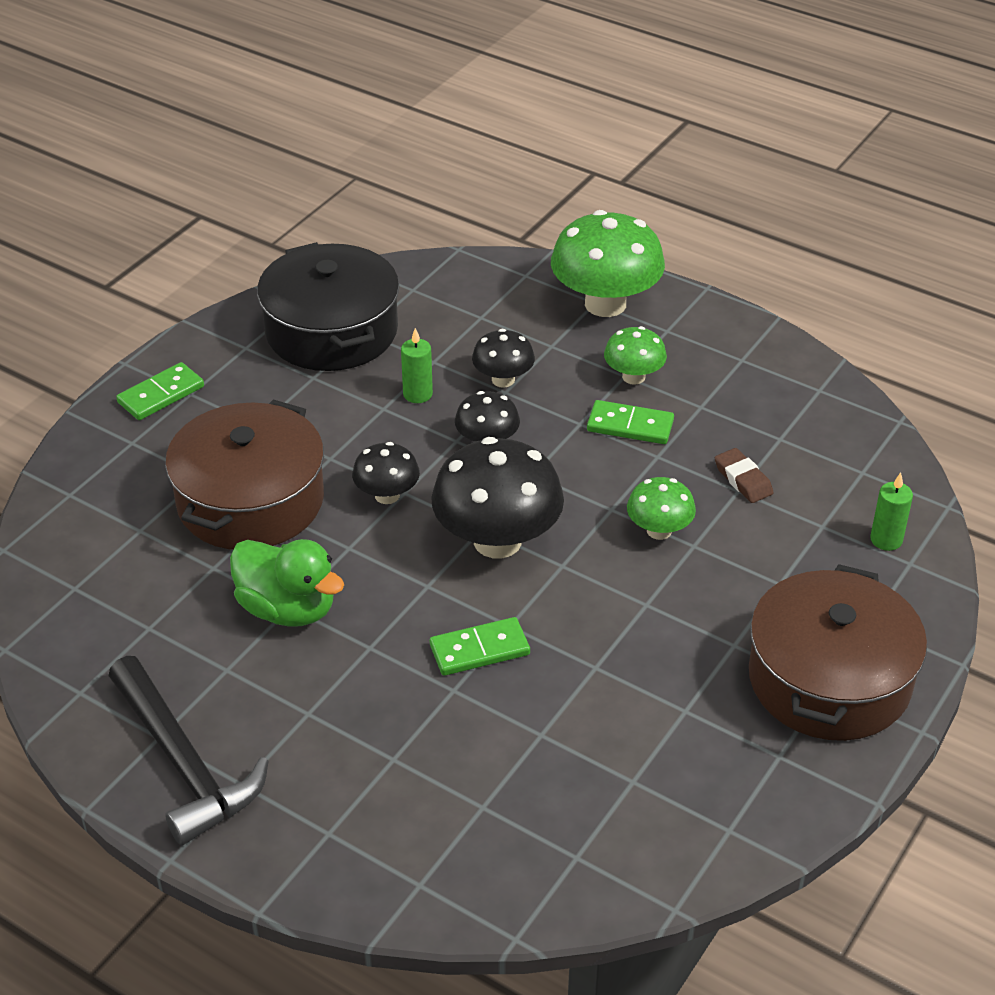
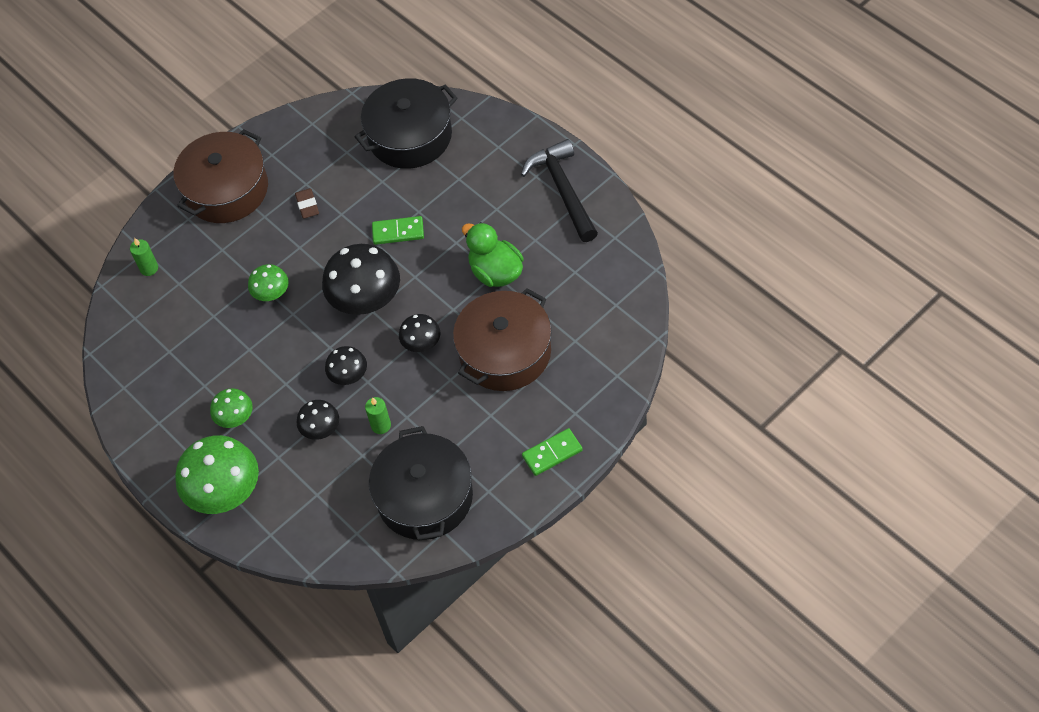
camera: 160 degrees left, 15 degrees up
green domino [587,400,674,444] -> none
brown eraser [715,448,773,503] -> brown eraser moved to [295,188,319,219]
none -> black pot [355,78,457,169]

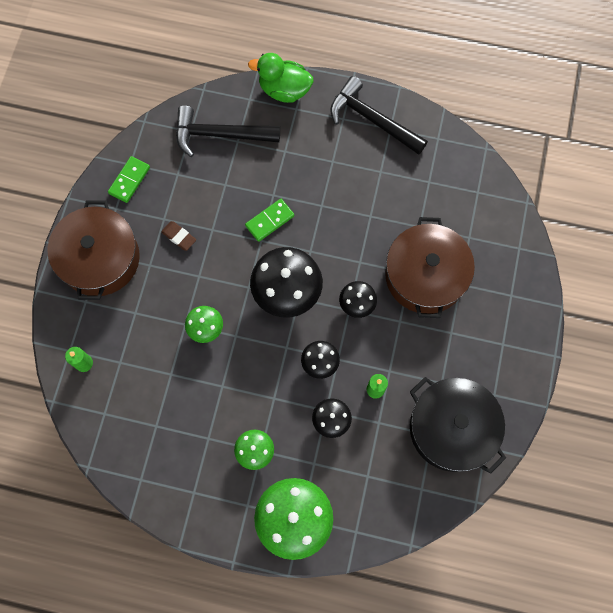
camera: 40 degrees left, 15 degrees up
black pot [355,78,457,169] -> black hammer [176,106,280,157]
green duck [462,222,524,287] -> green duck moved to [248,53,313,103]
green domino [522,428,583,476] -> green domino moved to [108,156,150,203]

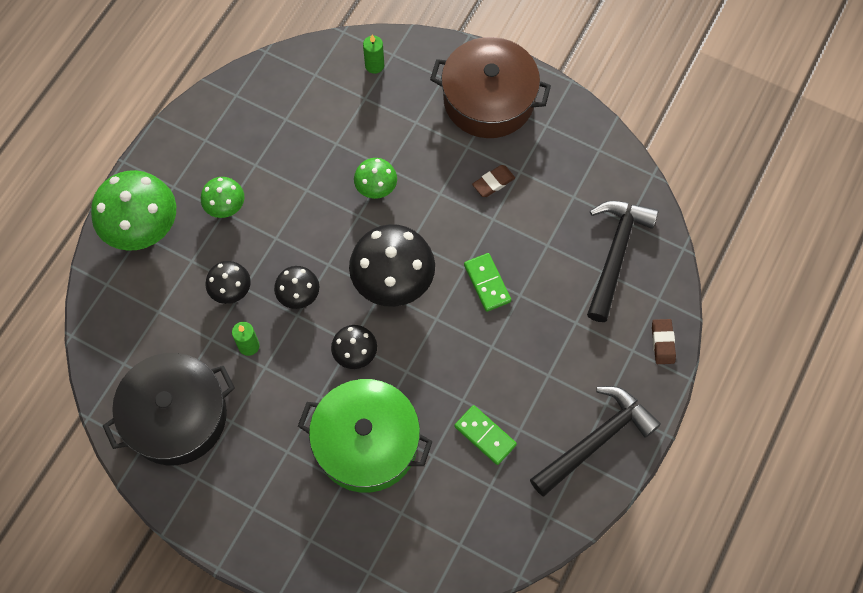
camera: 105 degrees right, 5 degrees down
green domino [108,156,150,203] -> green domino moved to [454,405,517,465]
green duck [248,53,313,103] -> brown eraser [652,319,676,364]
brown pot [385,217,475,318] -> green pot [298,379,433,493]

